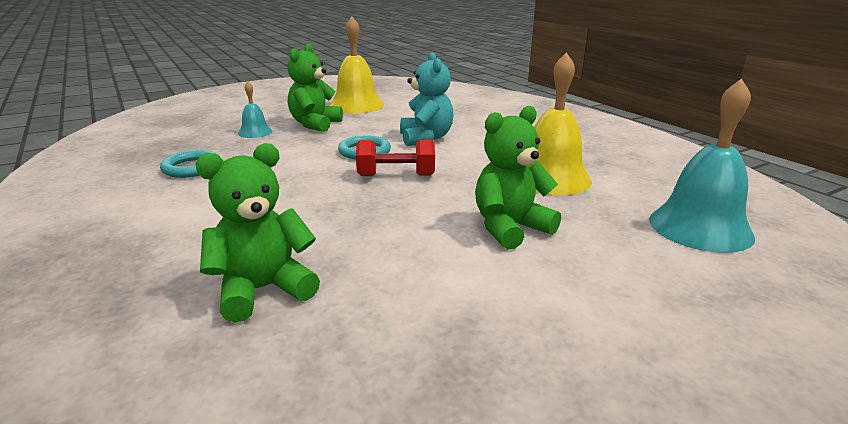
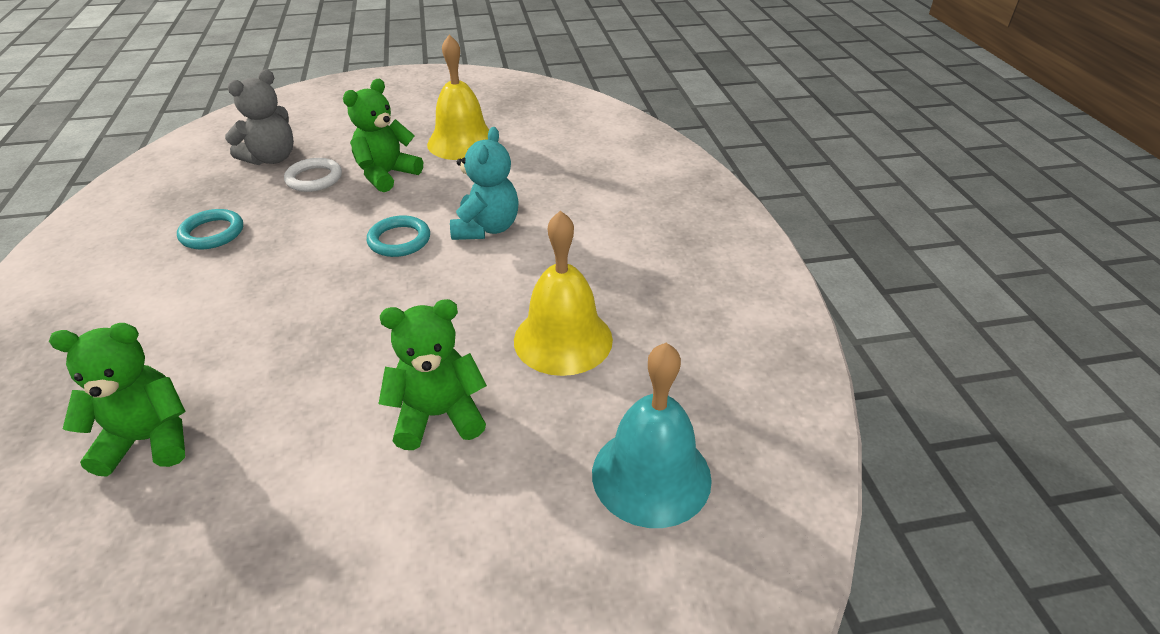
camera: 20 degrees right, 15 degrees up
turquoise bell [238,82,272,138] -> white ring [284,158,342,192]
red dumbbell [356,140,435,176] -> none
none -> grey teddy bear [225,69,294,165]

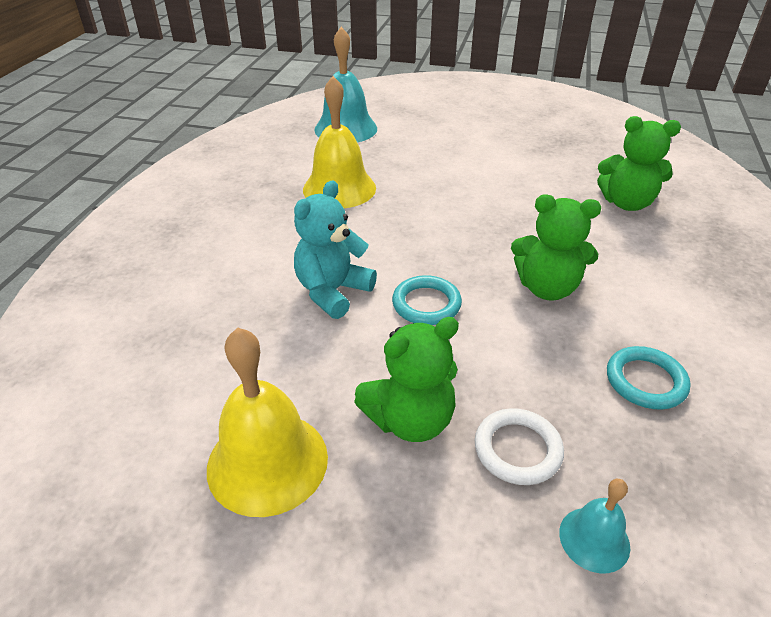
camera: 155 degrees left, 0 degrees up
grey teddy bear [225,69,294,165] -> turquoise bell [559,478,630,573]
green teddy bear [379,299,487,450] -> green teddy bear moved to [511,195,601,301]

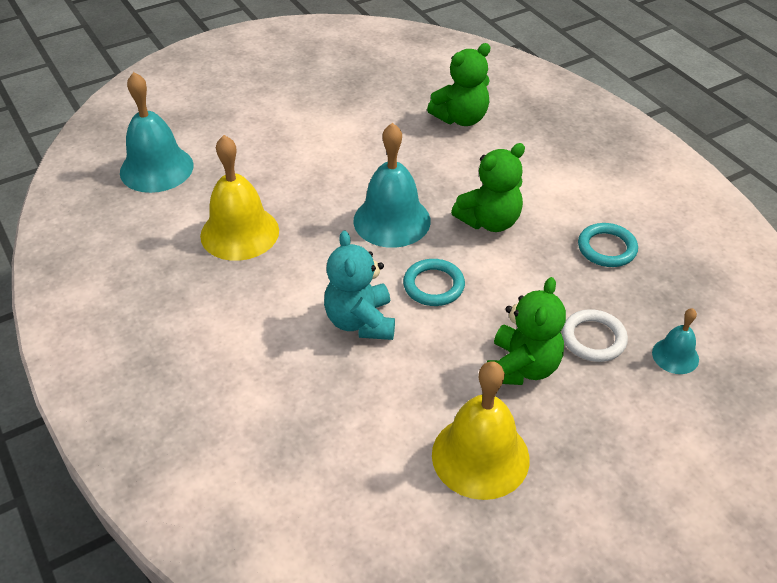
camera: 45 degrees left, 5 degrees up
none -> turquoise bell [353,123,431,248]

